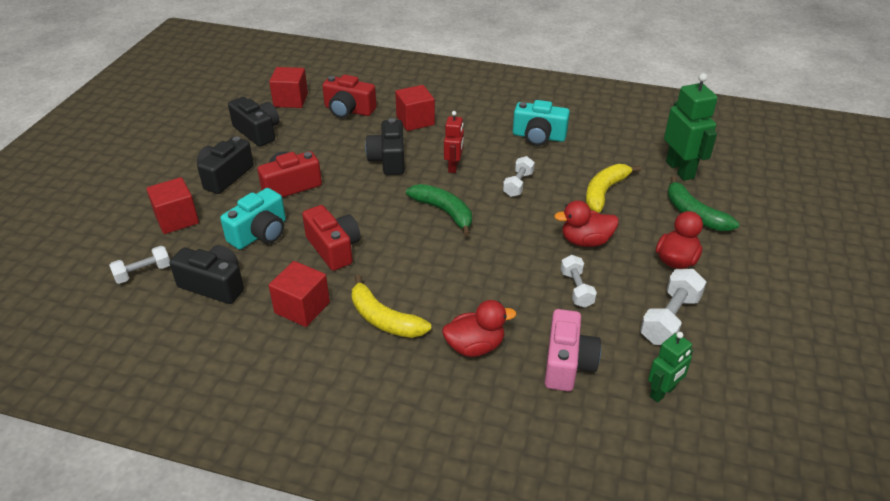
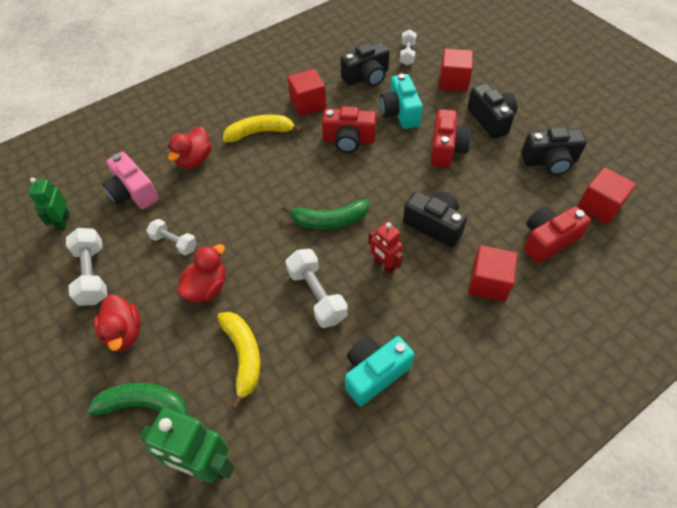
camera: 130 degrees right, 15 degrees up
white dumbbell [503,156,535,197] -> white dumbbell [286,249,348,328], size x1.52

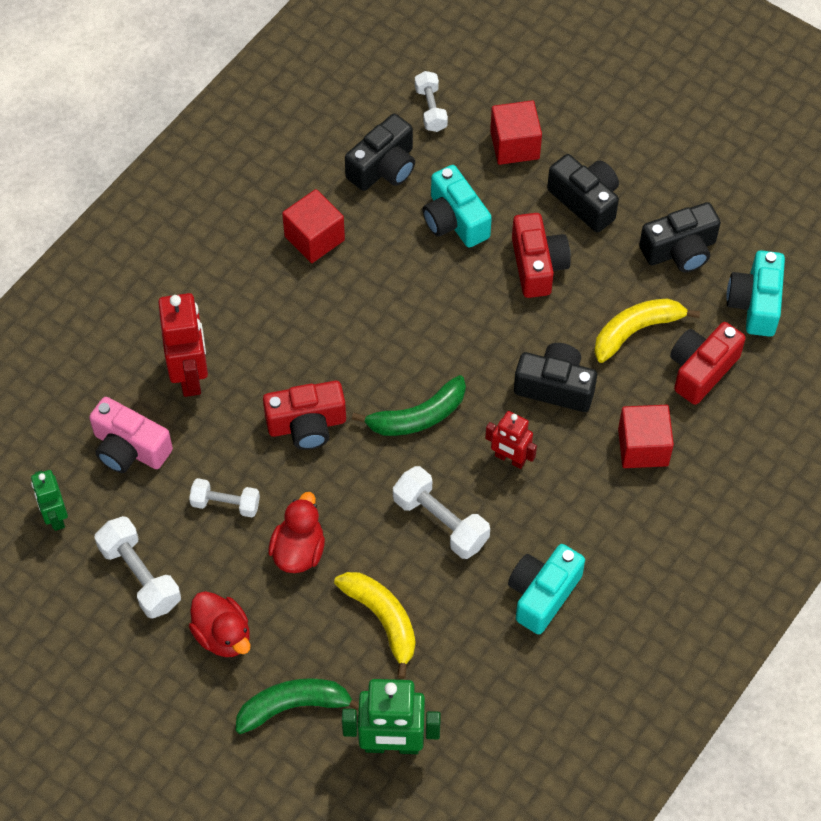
camera: 20 degrees left, 5 degrees up
red duck [168,126,212,169] -> red robot [158,293,208,397]
yellow banana [223,115,303,142] -> yellow banana moved to [594,299,700,363]
red camera [322,106,376,153] -> red camera moved to [263,381,346,450]
red cube [577,167,636,225] -> turquoise camera [726,250,785,337]

